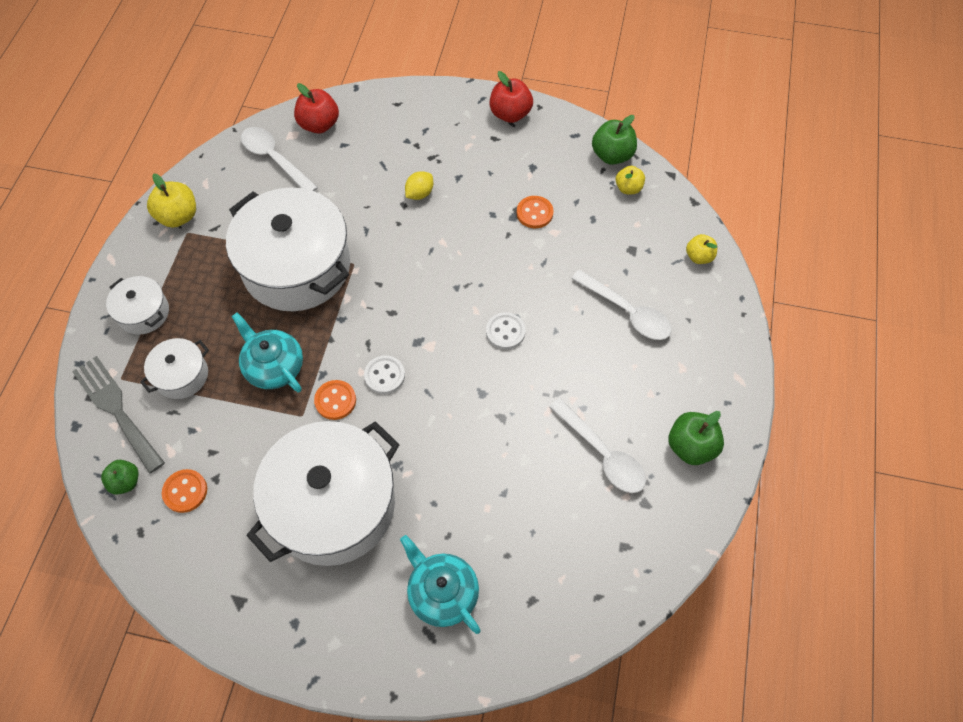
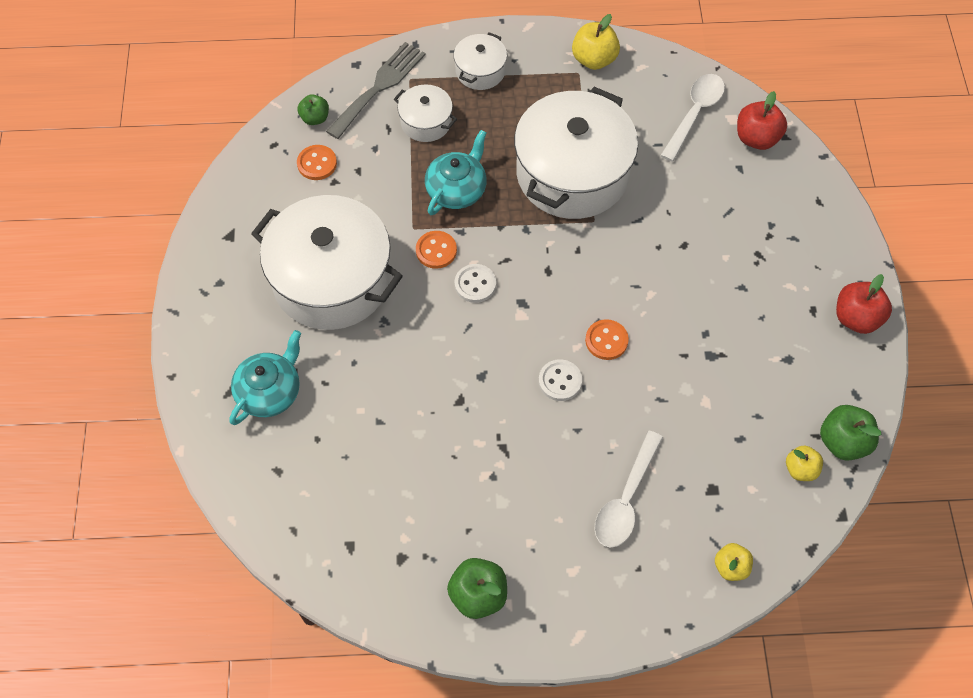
camera: 75 degrees right, 0 degrees up
yellow lemon [405,171,433,200] -> none
orange button [517,196,554,228] -> orange button moved to [585,319,629,360]
white spoon [549,398,646,493] -> none

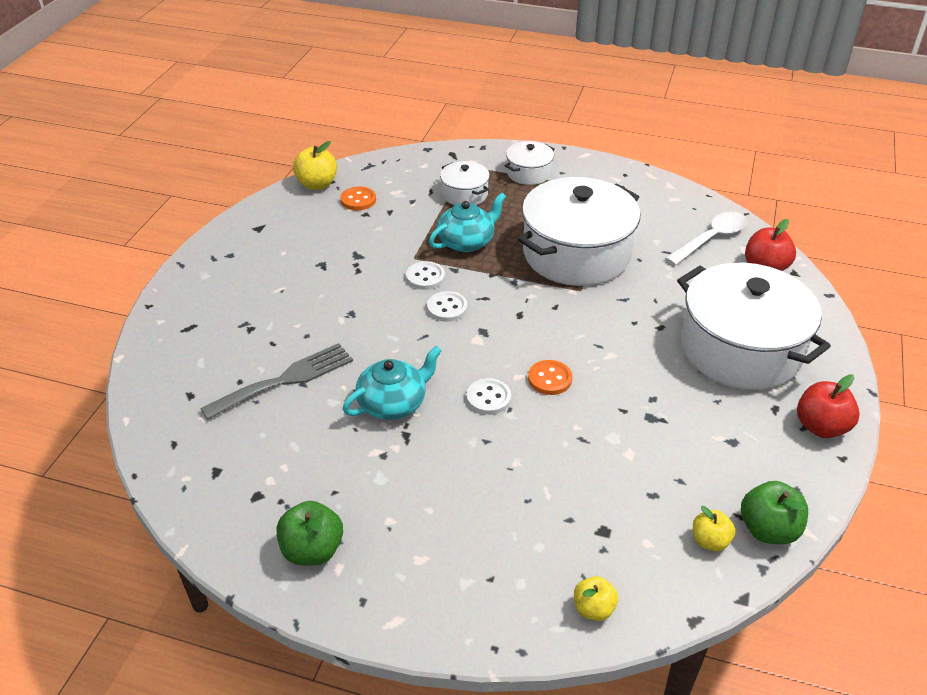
camera: 20 degrees right, 20 degrees down
turquoise teapot [229,330,301,425] -> turquoise teapot moved to [343,346,442,420]
white pot [251,195,403,330] -> white pot moved to [677,263,831,390]
green apple [297,94,329,125] -> none
grey fork [326,42,426,139] -> grey fork moved to [200,343,353,420]
orange button [416,231,457,269] -> white button [406,261,445,290]
yellow apple [572,14,620,70] -> yellow apple moved to [293,141,337,190]
white spoon [594,431,663,548] -> none

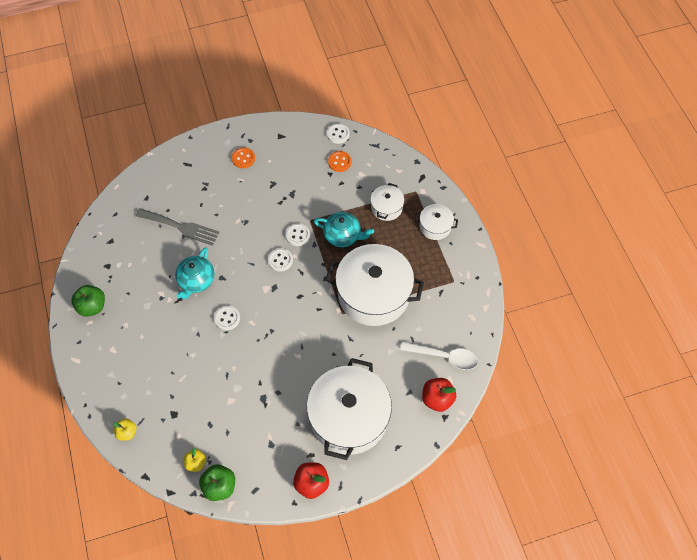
camera: 55 degrees right, 20 degrees up
yellow apple [293,141,337,190] -> white button [327,123,350,144]
turquoise teapot [343,346,442,420] -> turquoise teapot turned 90 degrees clockwise [175,247,215,299]
orange button [528,360,572,395] -> orange button moved to [232,147,255,168]

